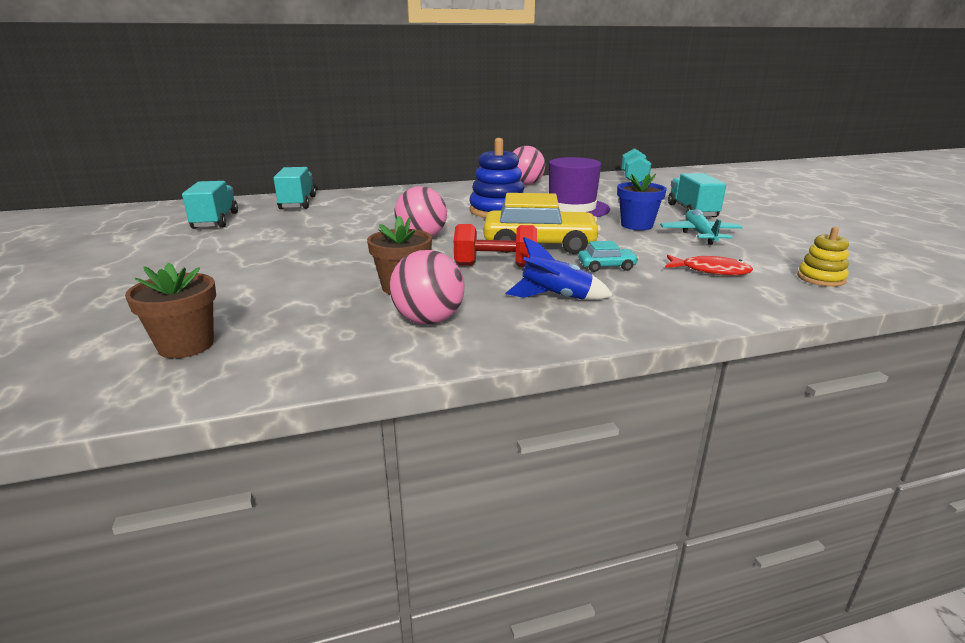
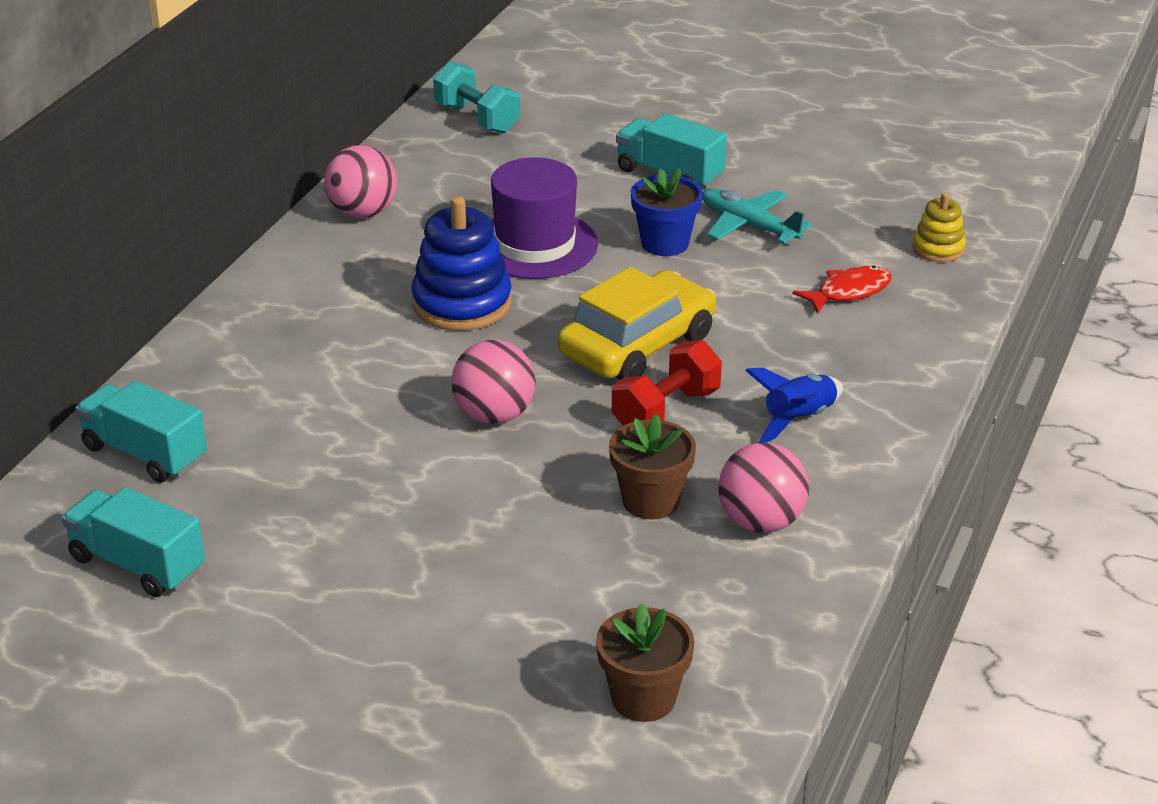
camera: 50 degrees left, 10 degrees up
turquoise car [578,241,639,272] -> none

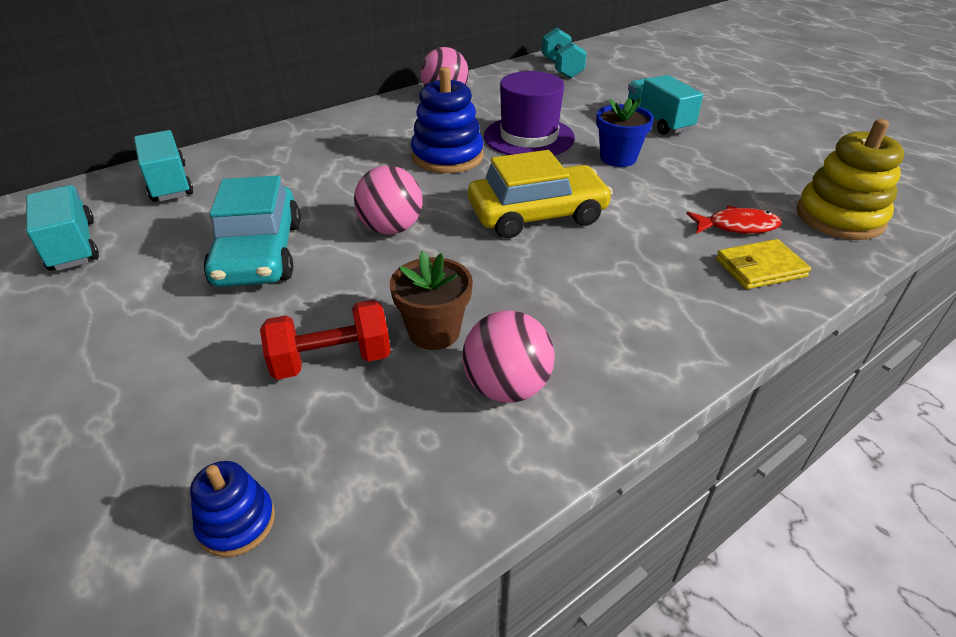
camera: 30 degrees right, 5 degrees up
brown flower pot [596,603,694,722] -> blue stacking toy [190,461,275,557]
red dumbbell [612,340,722,426] -> red dumbbell moved to [260,300,391,380]
turquoise plane [702,188,812,244] -> none
blue rocket [745,368,843,443] -> none
yellow stacking toy [913,193,966,262] -> yellow stacking toy [796,119,904,240], size x1.84
none -> turquoise car [203,176,301,287]
none -> yellow wallet [716,239,811,289]

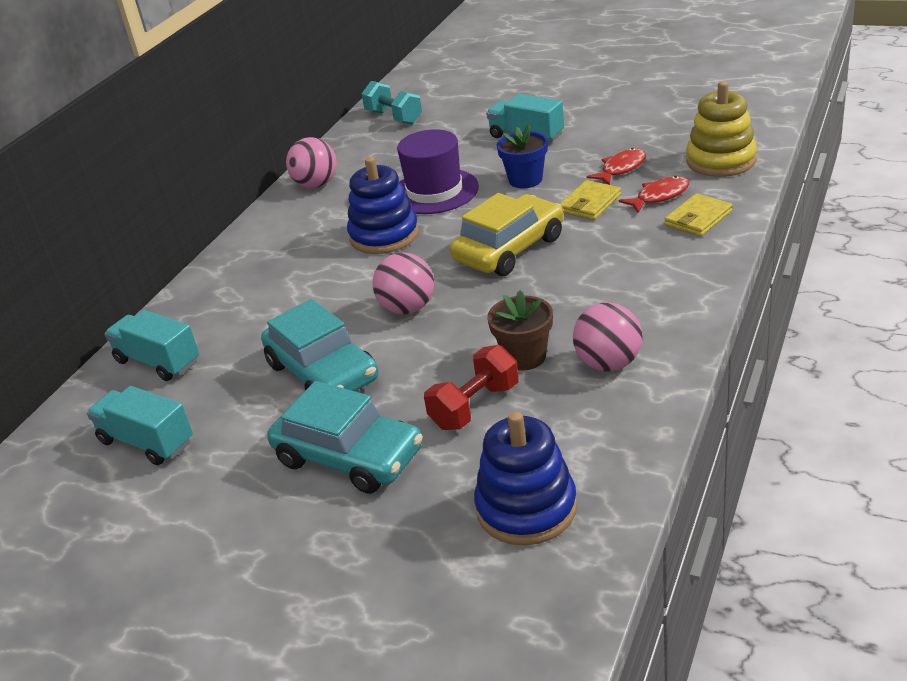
camera: 25 degrees left, 5 degrees down
blue stacking toy [190,461,275,557] -> blue stacking toy [474,412,577,545], size x1.84
none -> turquoise car [267,381,423,494]
none -> yellow wallet [560,180,621,220]
none -> red fish [586,148,646,185]

